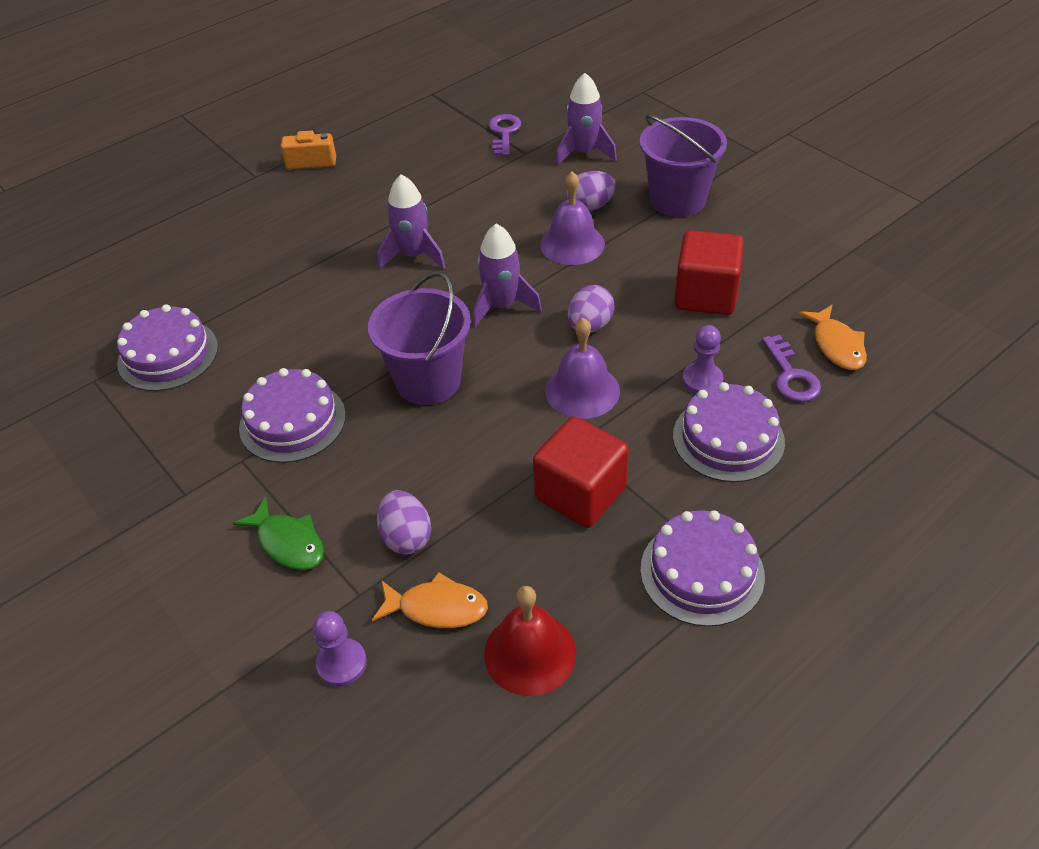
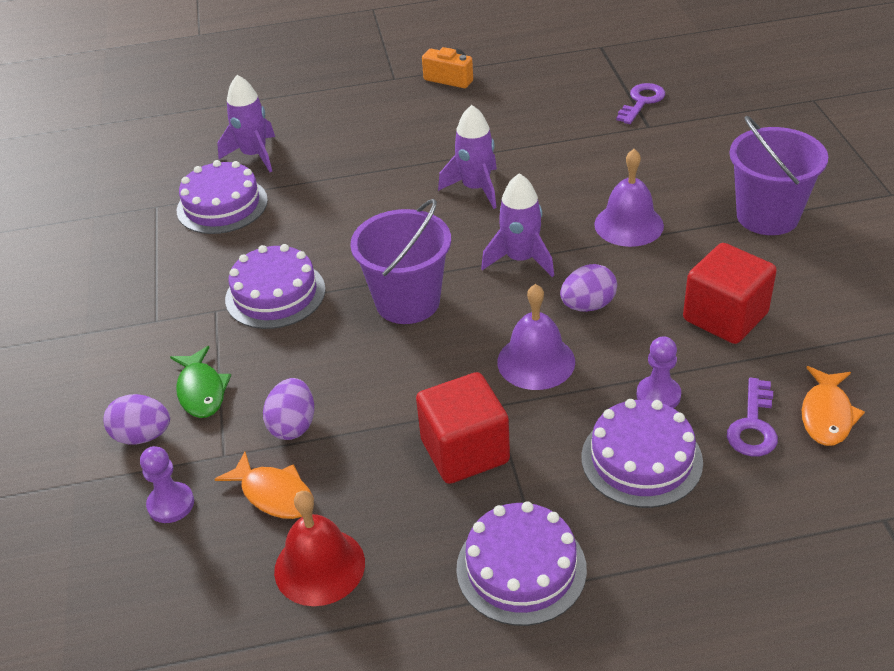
camera: 30 degrees right, 5 degrees down
purple rocket [555,73,617,166] -> purple rocket moved to [217,75,275,172]
purple egg [566,171,616,212] -> purple egg moved to [104,394,170,445]

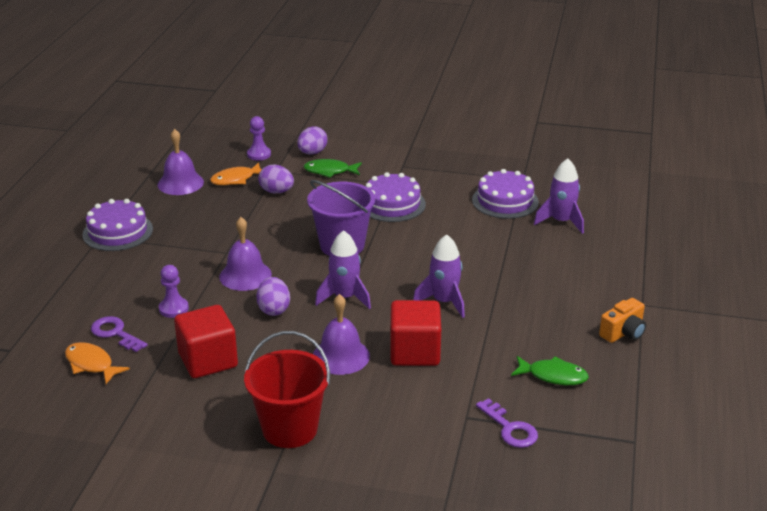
camera: 110 degrees right, 10 degrees down
red bell [274,491,365,606] -> purple bell [157,129,204,195]
red cube [416,372,510,484] -> red cube moved to [390,300,441,366]
purple cake [581,399,703,508] -> none
purple bucket [729,116,828,235] -> red bucket [244,331,330,448]
none -> green fish [511,356,589,385]

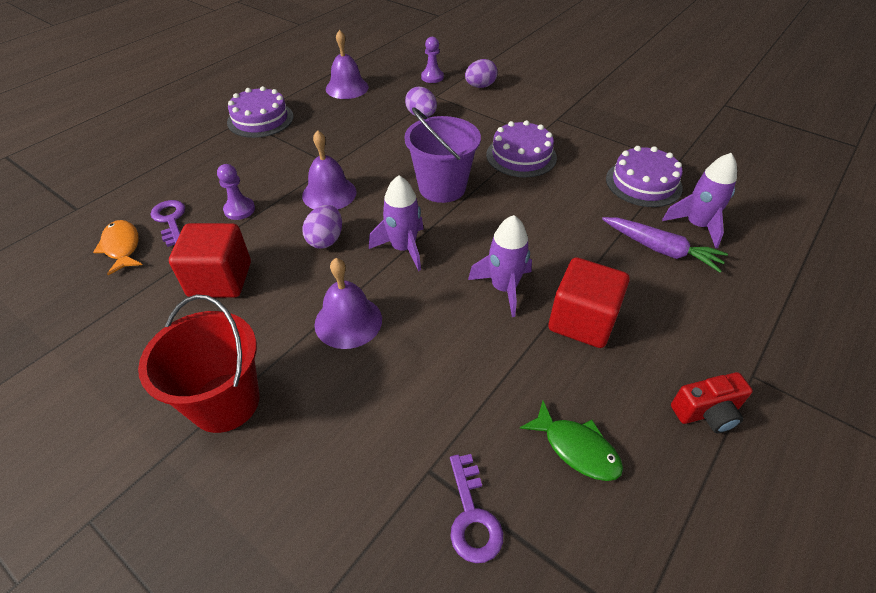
camera: 25 degrees right, 15 degrees up
orange fish [210,162,262,185] -> none
green fish [304,159,362,178] -> none
red cube [390,300,441,366] -> red cube moved to [548,257,630,348]
orange camera [599,298,646,343] -> red camera [671,372,753,433]
none -> purple carrot [602,217,728,273]

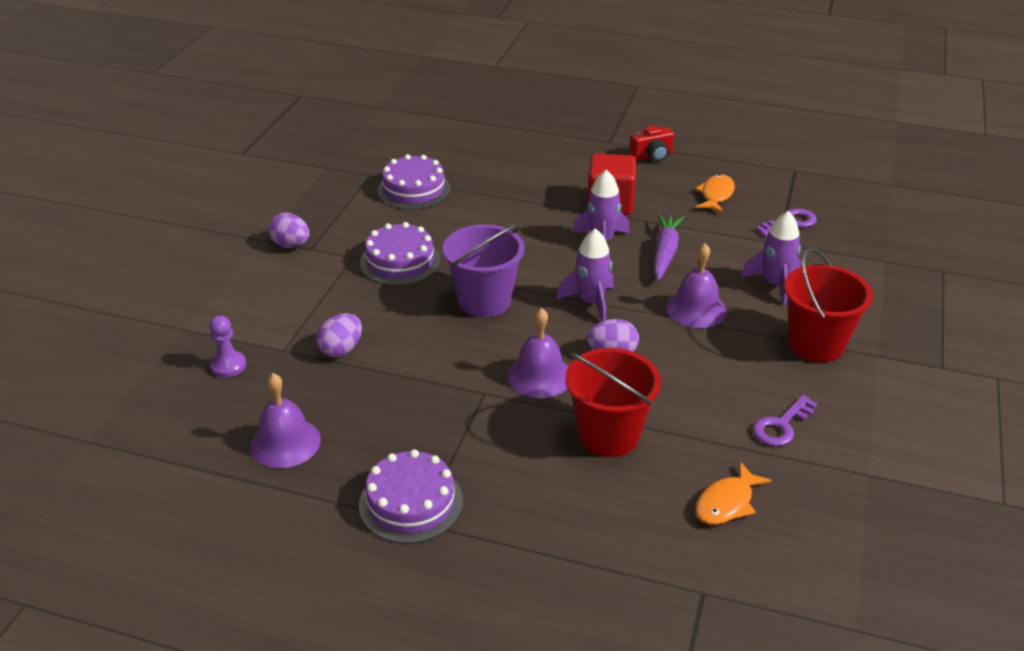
camera: 110 degrees left, 10 degrees down
purple key [151,200,185,247] -> purple key moved to [753,395,817,446]
red cube [169,223,251,298] -> none
purple pawn [217,164,255,220] -> red bucket [565,348,661,457]
purple egg [465,59,498,88] -> purple egg moved to [268,213,310,248]
green fish [520,401,623,481] -> orange fish [695,174,735,213]
purple carrot [602,217,728,273] -> purple carrot moved to [654,214,684,281]
purple rocket [662,153,737,248] -> purple rocket moved to [741,211,801,306]
red camera [671,372,753,433] -> red camera turned 105 degrees clockwise [629,126,674,162]

